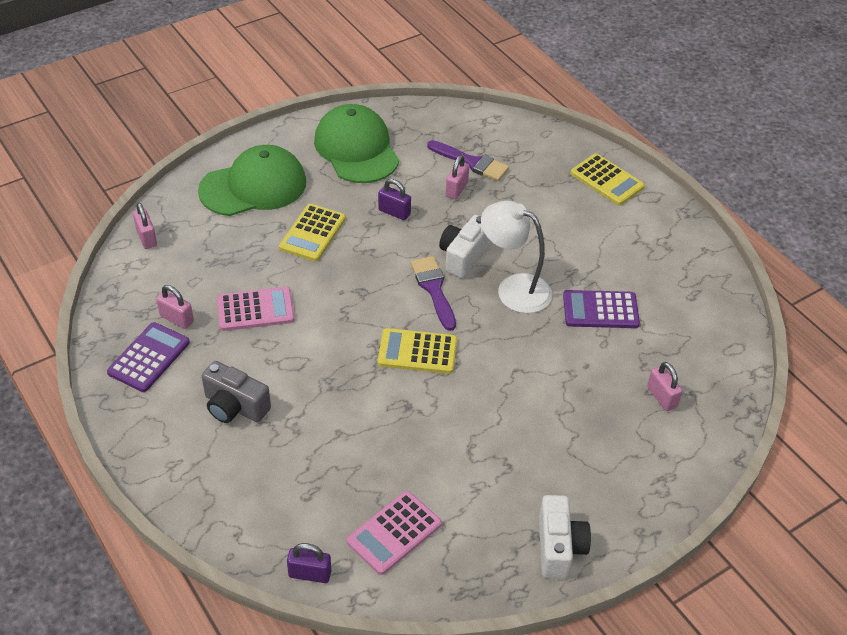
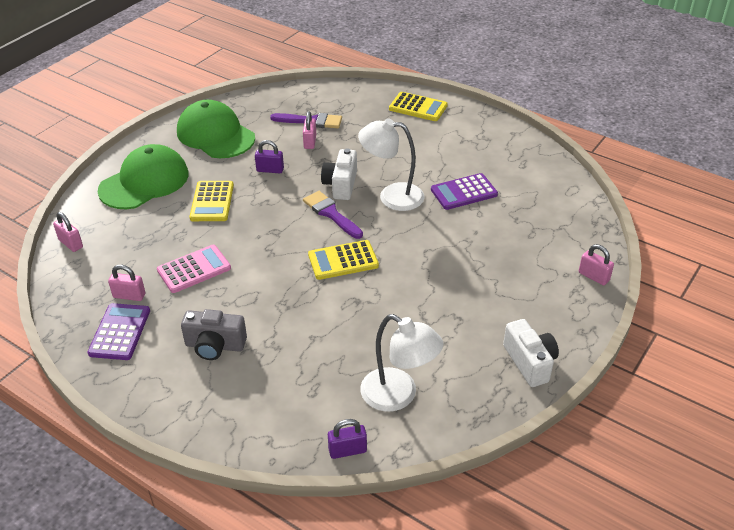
camera: 20 degrees left, 5 degrees down
pink calculator [346,491,442,575] -> white lamp [360,314,443,412]
pink padlock [647,362,683,411] -> pink padlock moved to [579,244,614,285]

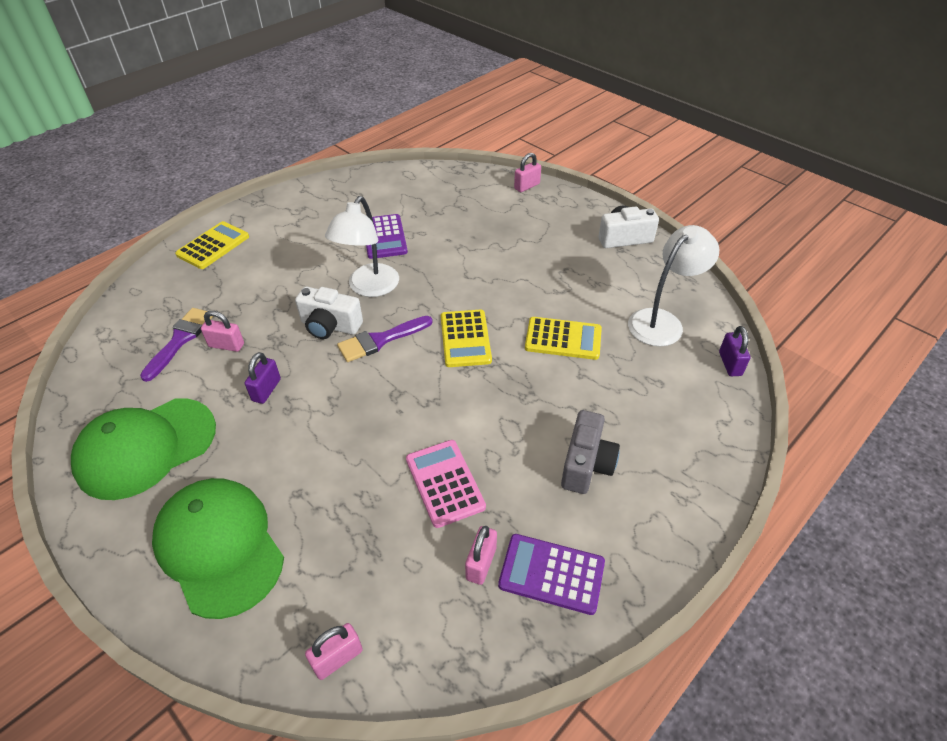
camera: 80 degrees left, 5 degrees up
yellow calculator [189,181,234,221] -> yellow calculator moved to [525,317,602,360]

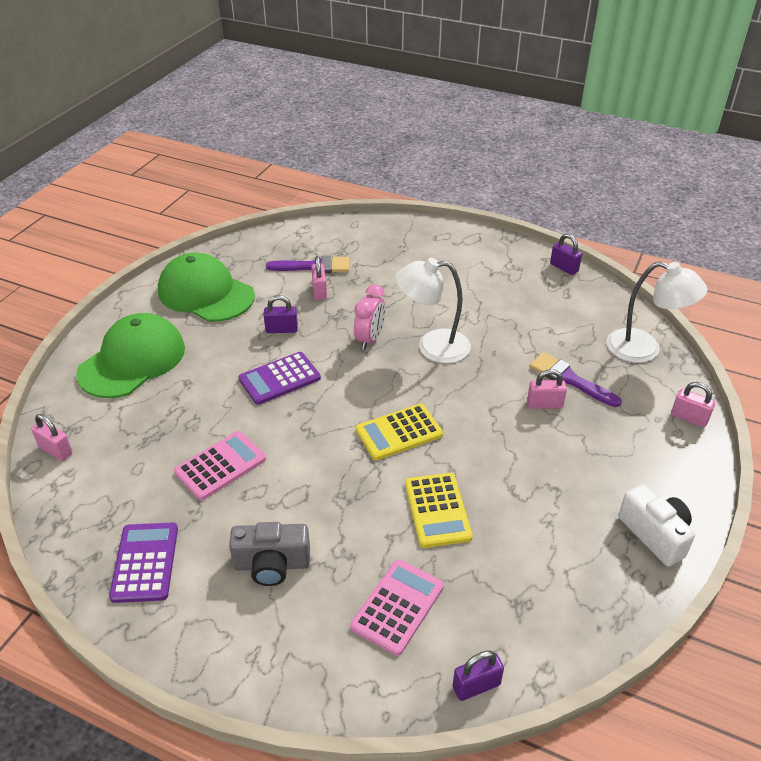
camera: 70 degrees right, 5 degrees down
yellow calculator [175,221,249,269] -> none
white camera [295,287,363,339] -> pink clock [354,284,386,350]
purple brush [337,316,433,362] -> purple brush moved to [529,352,622,407]
purple calculator [366,214,408,259] -> purple calculator moved to [238,352,321,405]
pink padlock [465,526,497,585] -> pink padlock moved to [527,369,567,409]
white lamp [628,225,719,347] -> white lamp moved to [606,261,707,363]
none -> pink calculator [350,559,444,656]
none -> purple padlock [550,234,582,275]

